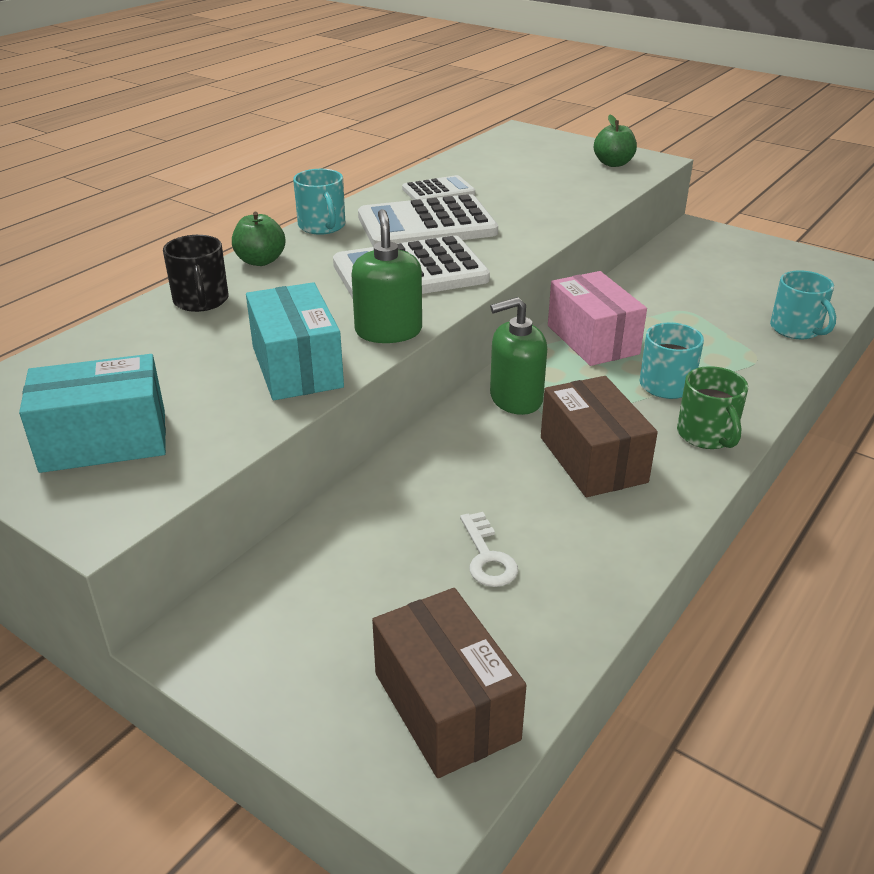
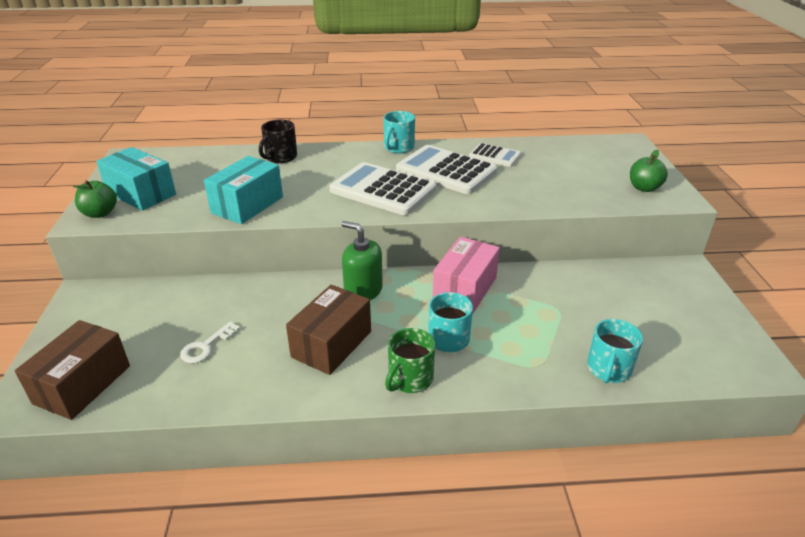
camera: 50 degrees right, 0 degrees up
green apple [232,212,285,266] -> green apple moved to [73,180,117,218]
green soap dispenser [351,209,422,343] -> none

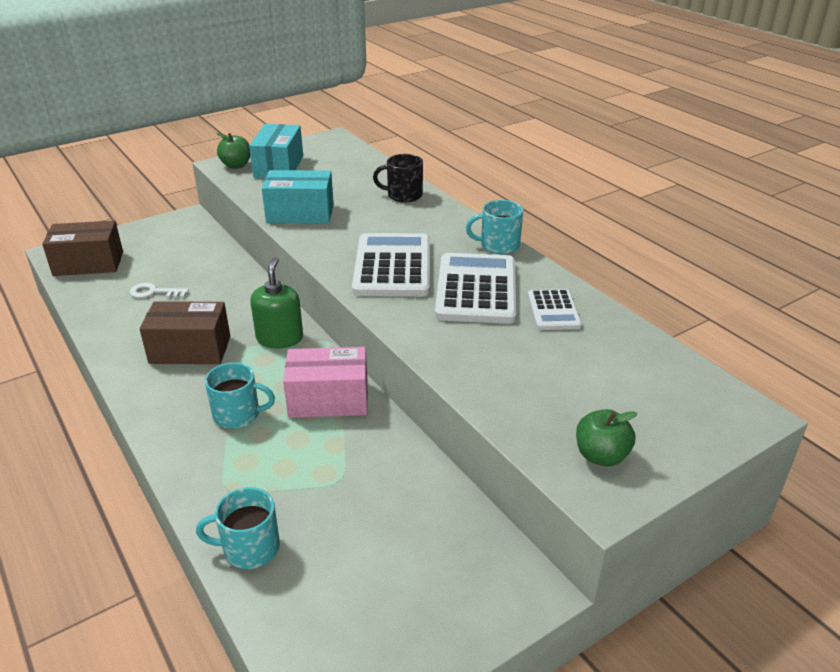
camera: 60 degrees right, 0 degrees up
green mug [385,328,435,393] -> none

